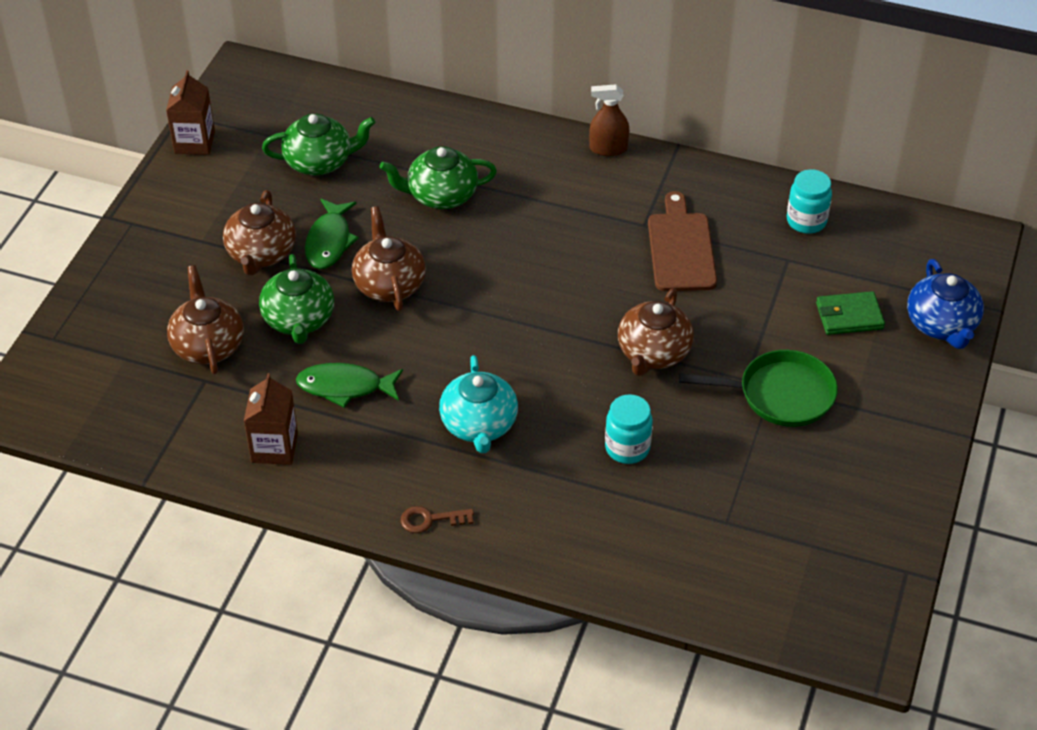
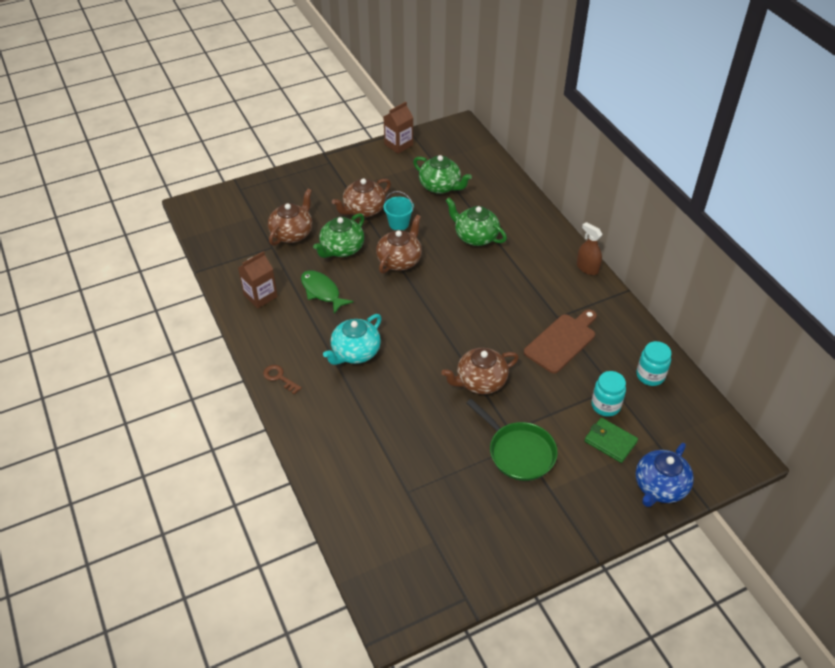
camera: 45 degrees right, 0 degrees up
green fish [305,199,359,269] -> turquoise bucket [383,191,414,230]
turquoise jar [605,394,653,464] -> turquoise jar moved to [591,371,626,417]

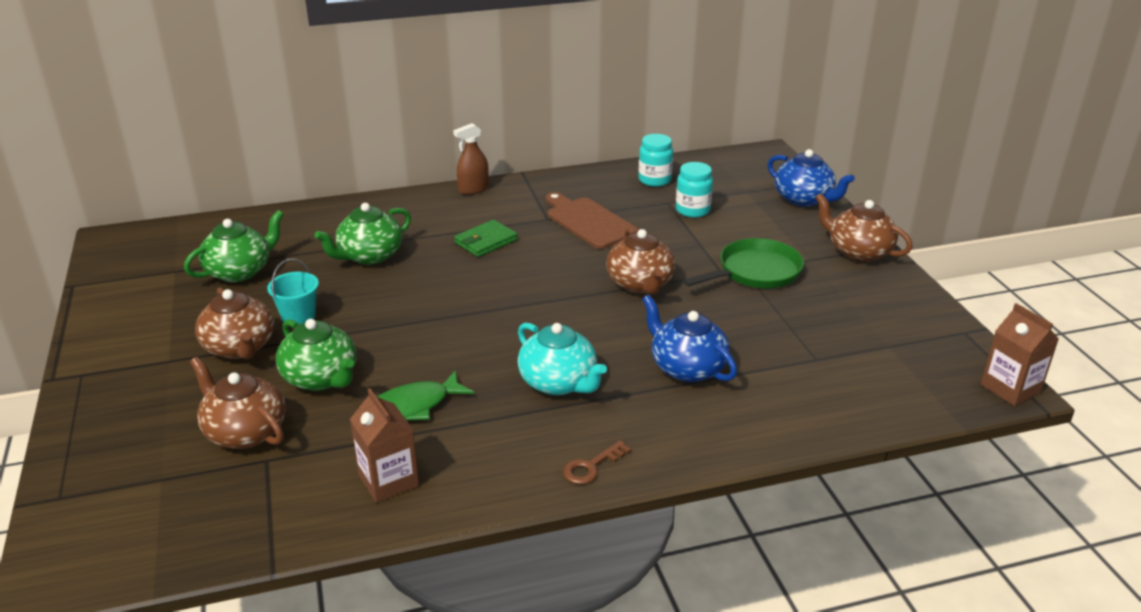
camera: 80 degrees left, 15 degrees down
brown teapot [376,215,422,274] -> brown teapot moved to [815,193,913,262]
brown carton [384,102,413,154] -> brown carton moved to [981,303,1059,406]
green wallet [584,418,638,463] -> green wallet moved to [454,220,518,257]
none -> blue teapot [642,295,737,382]

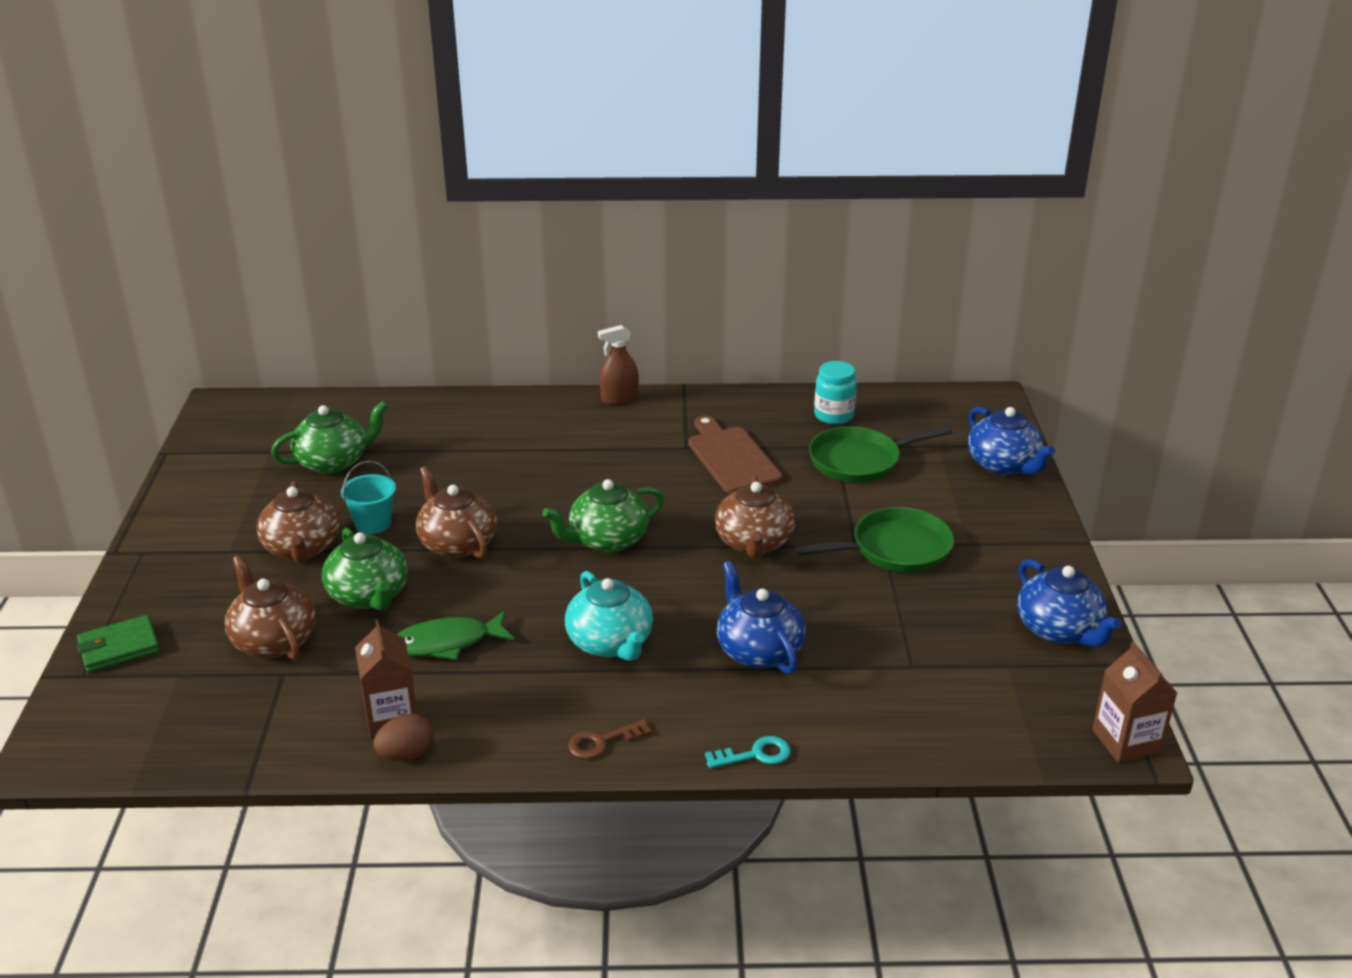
camera: 15 degrees right, 0 degrees up
green teapot [314,203,411,265] -> green teapot moved to [542,479,664,553]
green wallet [454,220,518,257] -> green wallet moved to [77,615,160,673]
turquoise jar [676,162,713,218] -> green pan [809,426,952,483]
brown teapot [815,193,913,262] -> brown teapot moved to [416,466,497,559]
none -> brown egg [373,714,434,761]
none -> turquoise key [705,736,791,769]
none -> blue teapot [1017,559,1122,647]

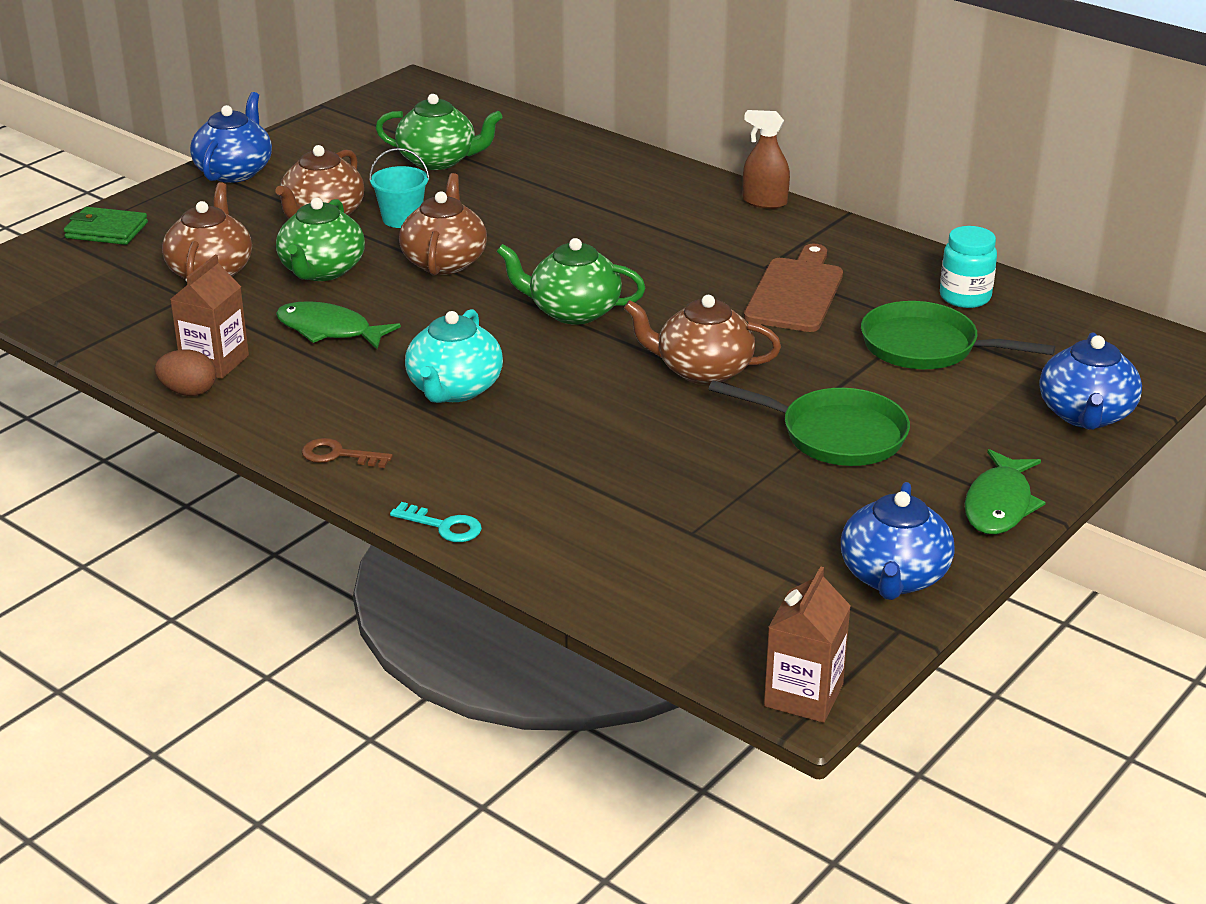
camera: 40 degrees right, 0 degrees up
brown teapot [715,476,795,559] -> brown teapot turned 60 degrees clockwise [624,295,781,385]
blue teapot [716,561,806,674] -> blue teapot moved to [190,92,272,183]
none -> green fish [965,449,1046,535]

